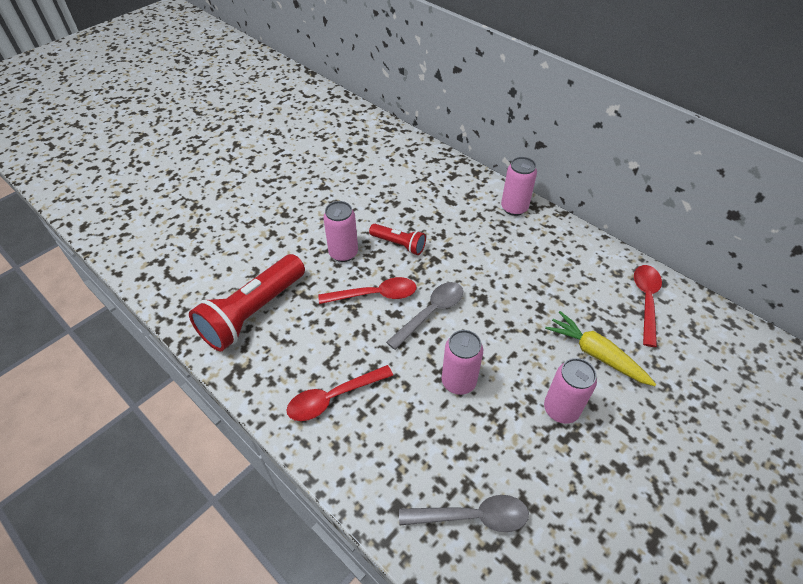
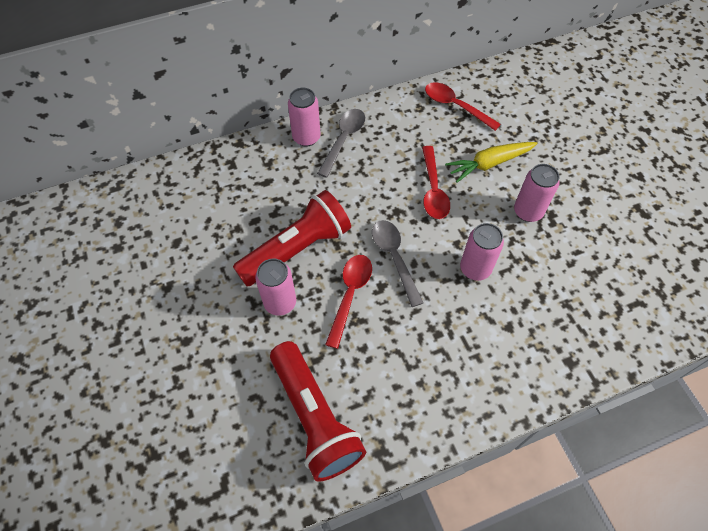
camera: 65 degrees left, 10 degrees up
red spoon [287,365,393,421] -> red spoon moved to [422,146,450,219]
red flashlight [369,224,426,255] -> red flashlight [233,190,351,286], size x1.92
grey spoon [399,495,529,532] -> grey spoon moved to [317,109,365,178]

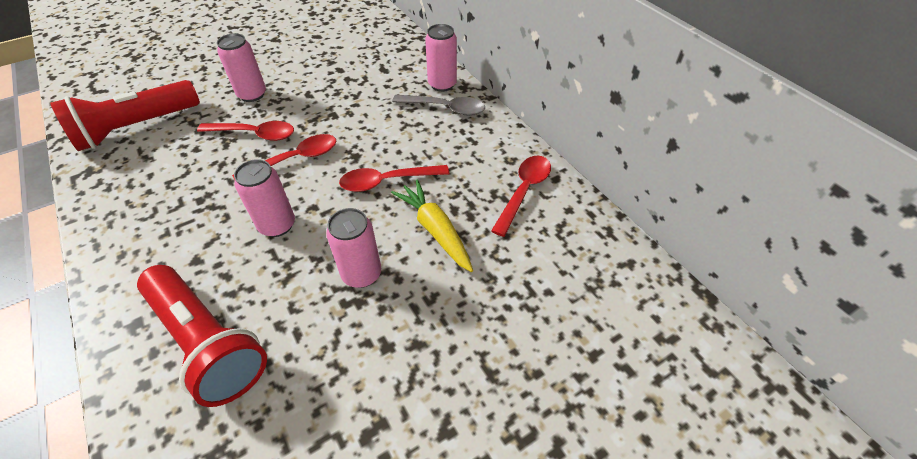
camera: 80 degrees right, 10 degrees down
red flashlight [233,190,351,286] -> red flashlight moved to [137,265,267,407]
grey spoon [372,220,423,307] -> red spoon [232,134,336,180]

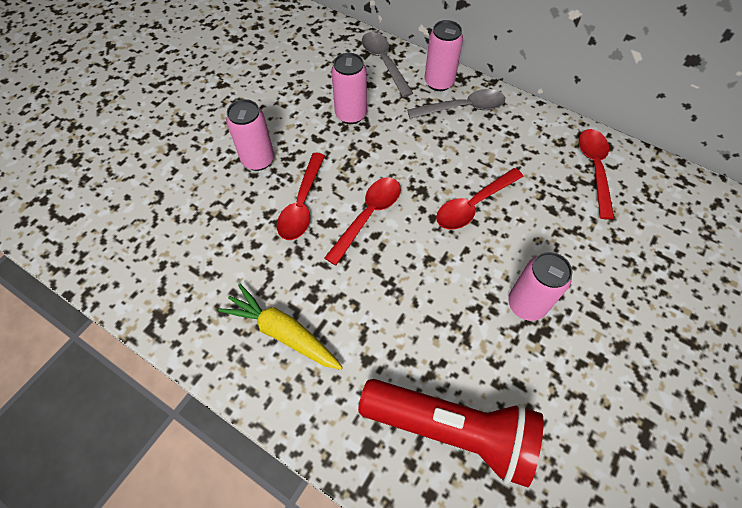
camera: 25 degrees left, 10 degrees up
red flashlight [50,80,200,151] -> none
red spoon [197,121,294,141] -> red spoon turned 120 degrees clockwise [277,153,325,240]
pink can [234,159,295,237] -> pink can moved to [331,53,367,124]
yellow carrot [391,180,473,272] -> yellow carrot moved to [218,284,343,370]
none -> grey spoon [362,32,413,97]

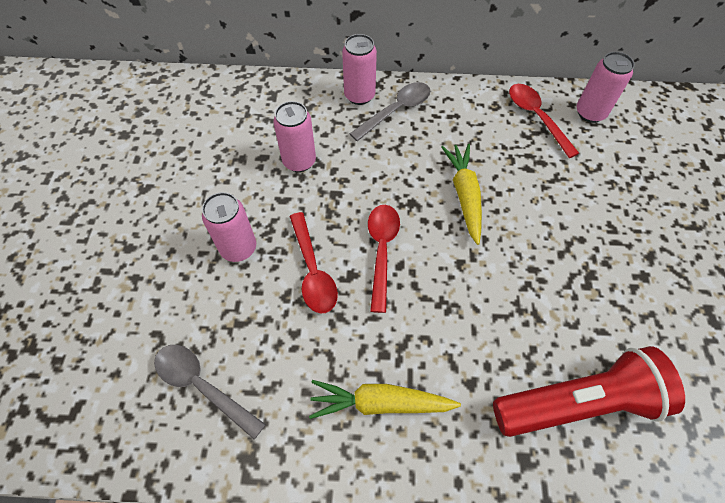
camera: 30 degrees left, 0 degrees up
grey spoon [362,32,413,97] -> grey spoon moved to [154,345,266,439]
red spoon [436,168,523,230] -> yellow carrot [441,144,482,245]
pink can [508,252,572,321] -> pink can moved to [577,52,635,123]

